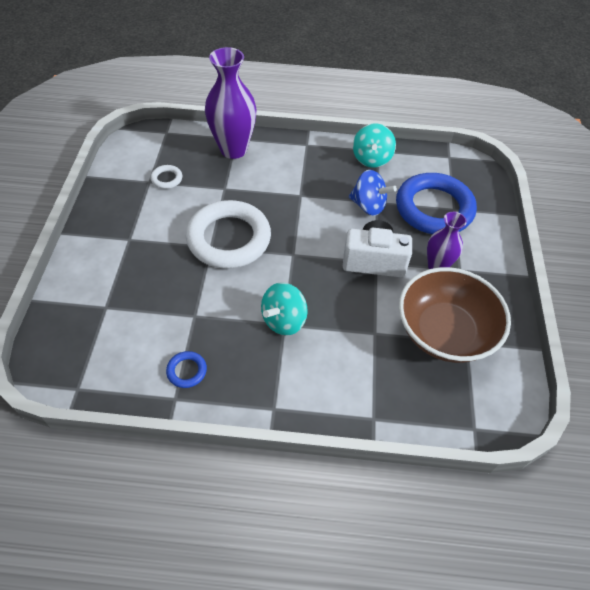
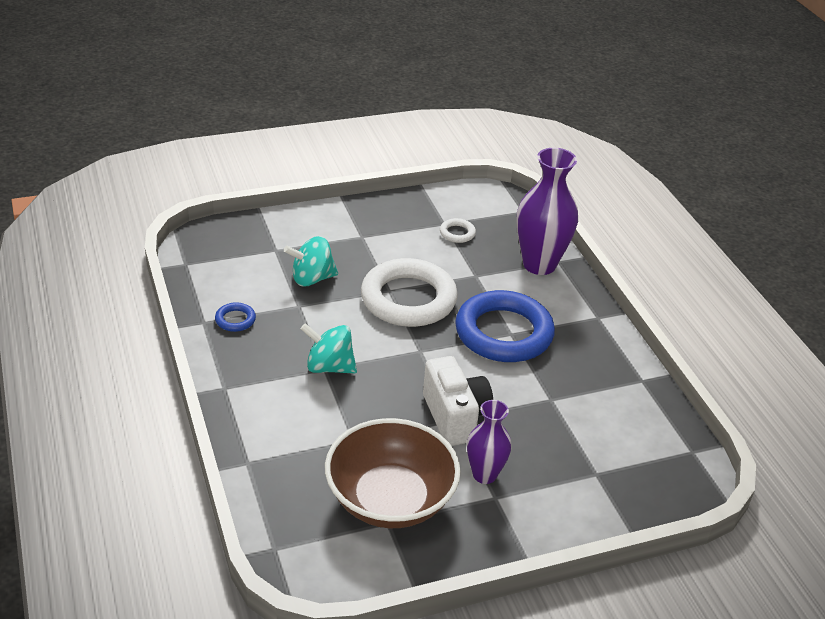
camera: 65 degrees right, 15 degrees down
blue spinning top [349,170,397,216] -> none
turquoise spinning top [353,124,396,168] -> turquoise spinning top moved to [284,236,338,286]
blue ring [396,173,477,234] -> blue ring moved to [455,290,555,362]

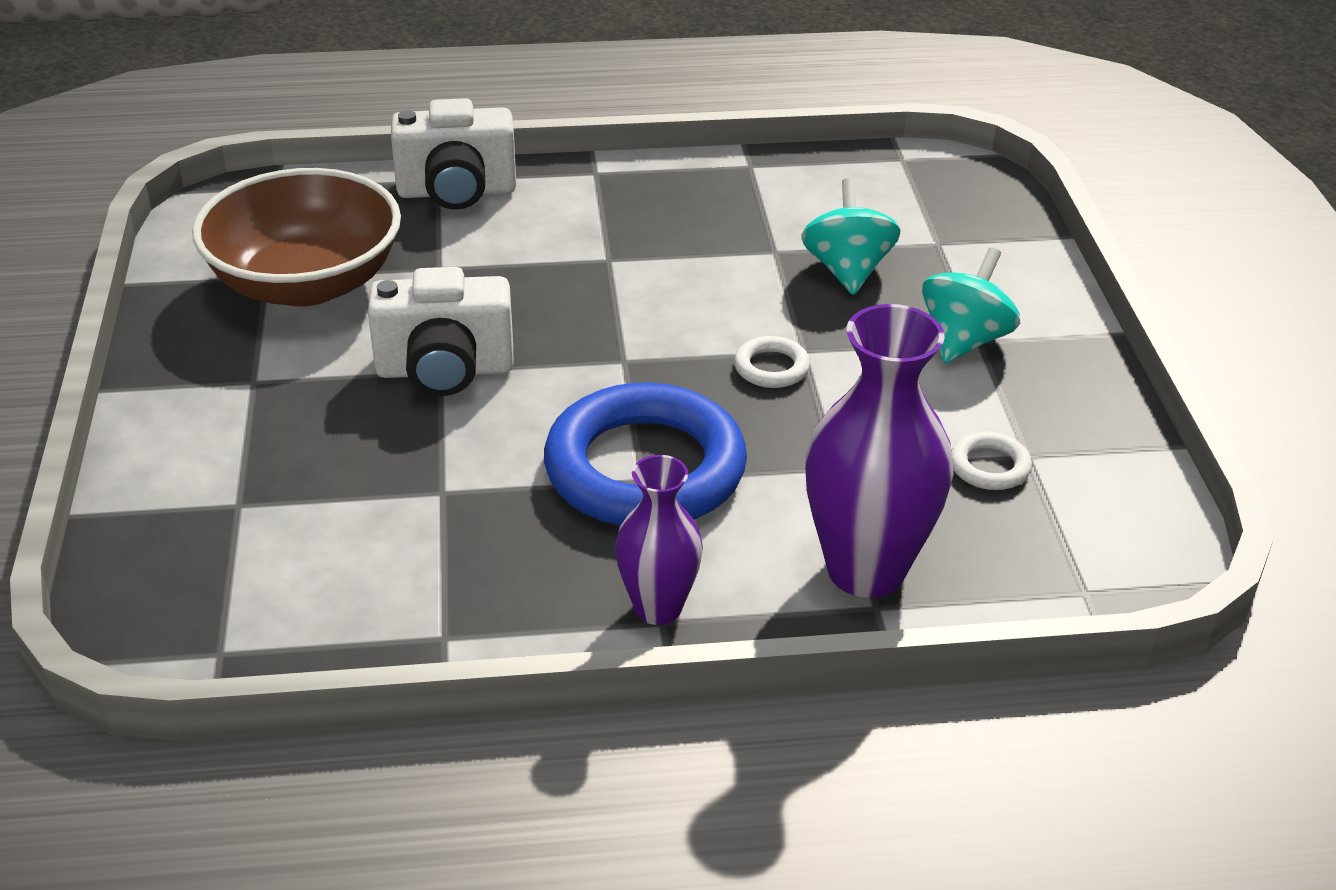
camera: 105 degrees right, 0 degrees up
blue ring [215,302,256,332] -> none
turquoise spinning top [301,323,357,374] -> turquoise spinning top moved to [922,247,1020,363]
white ring [361,258,458,327] -> white ring [734,336,810,388], size x0.41
purple vase [467,400,512,484] -> purple vase moved to [615,455,703,625]
none -> white camera [391,98,516,210]

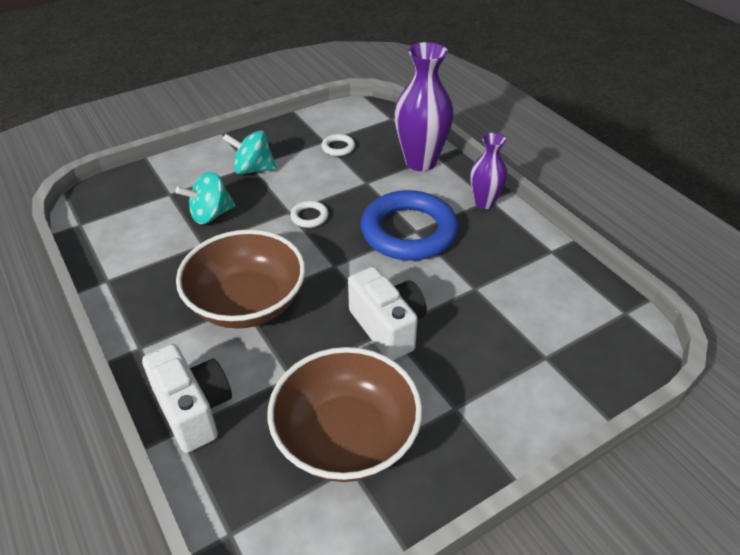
camera: 115 degrees left, 5 degrees up
none -> brown bowl [176,230,305,329]

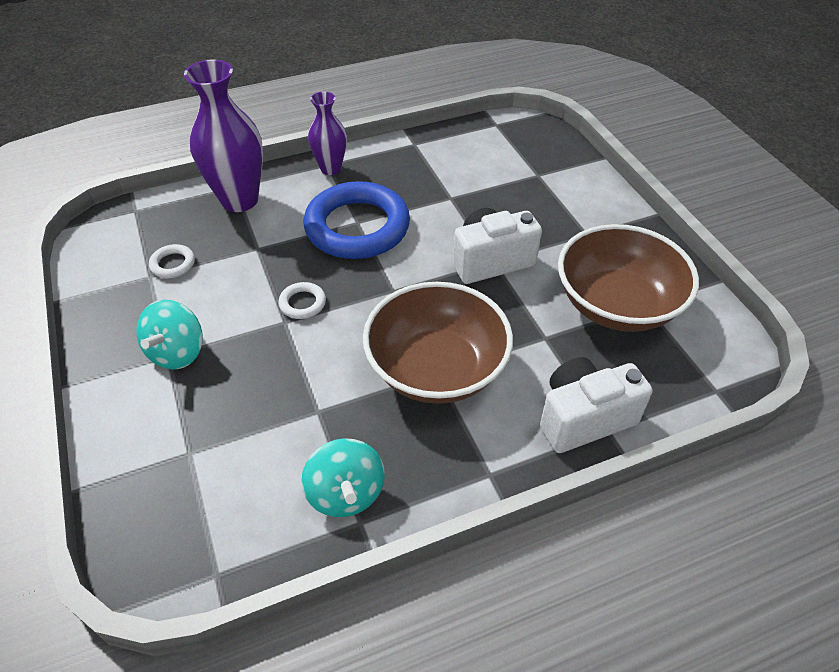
camera: 80 degrees left, 5 degrees up
turquoise spinning top [175,171,236,224] -> turquoise spinning top moved to [301,438,385,517]

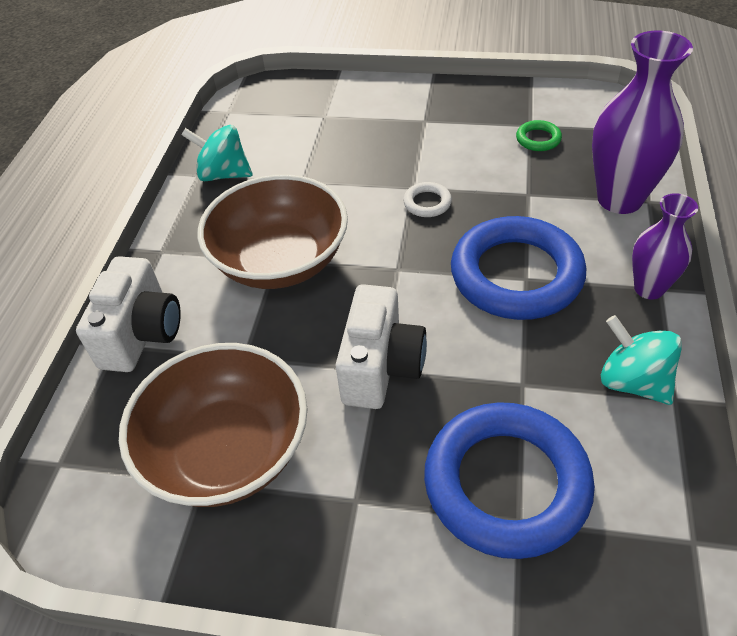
camera: 125 degrees right, 0 degrees up
turquoise spinning top [136,300,203,370] -> turquoise spinning top moved to [601,315,682,405]
white ring [149,244,195,278] -> green ring [516,120,562,151]
none -> blue ring [424,402,595,559]

